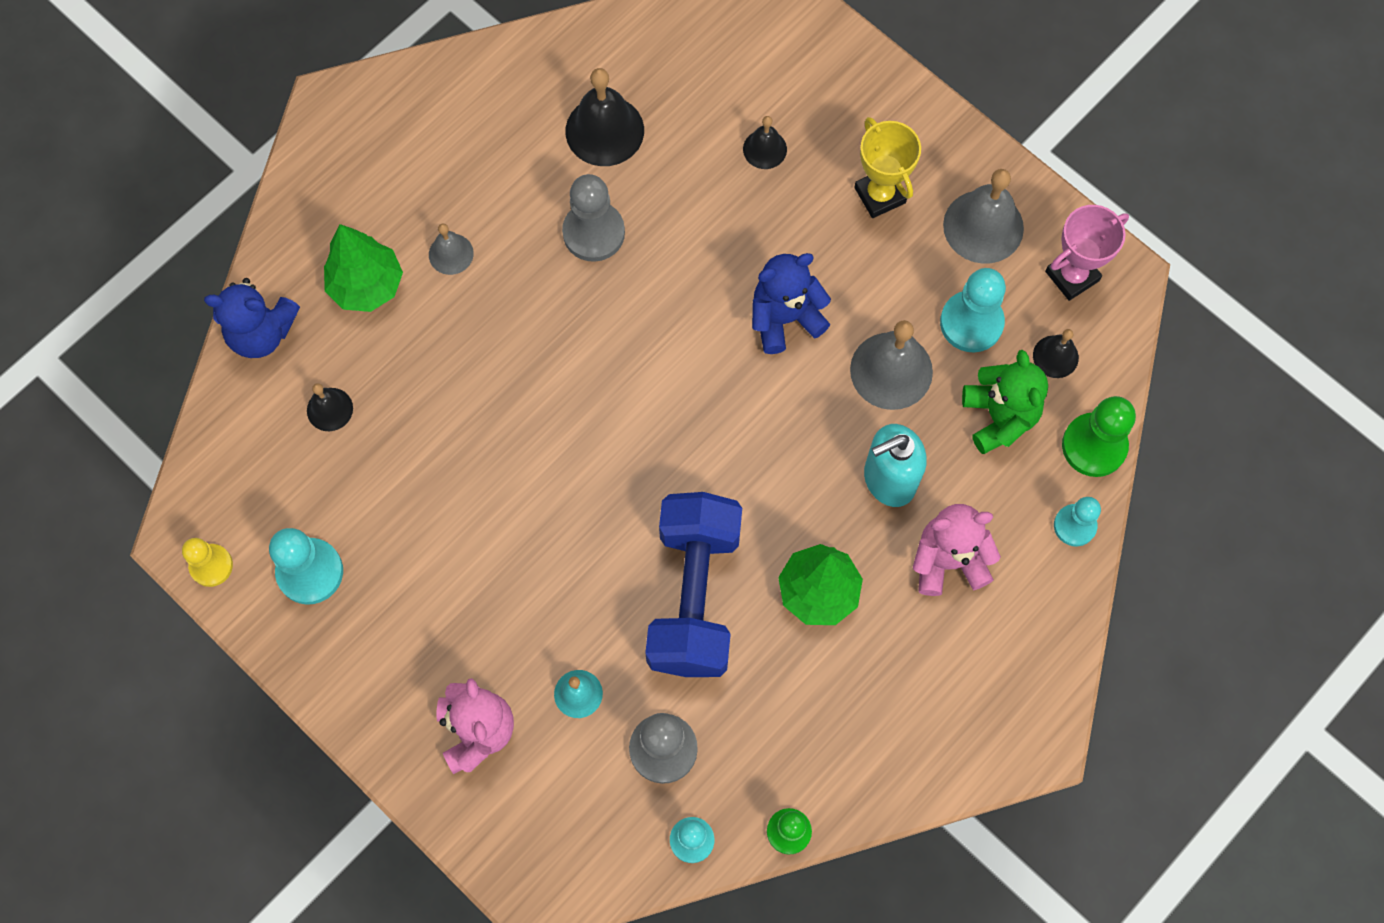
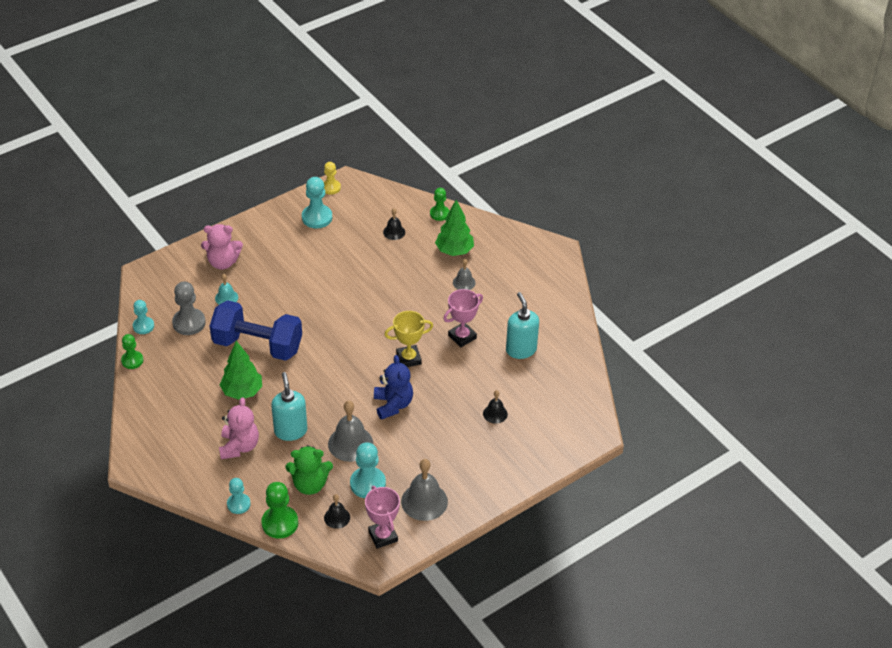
camera: 100 degrees right, 25 degrees down
blue teddy bear [204,278,300,358] -> green pawn [430,188,449,221]
grey pawn [562,174,625,262] -> pink trophy [443,289,483,347]
black bell [566,68,644,166] -> turquoise soap dispenser [506,292,539,359]
yellow trophy [854,117,921,218] -> yellow trophy moved to [384,311,433,367]

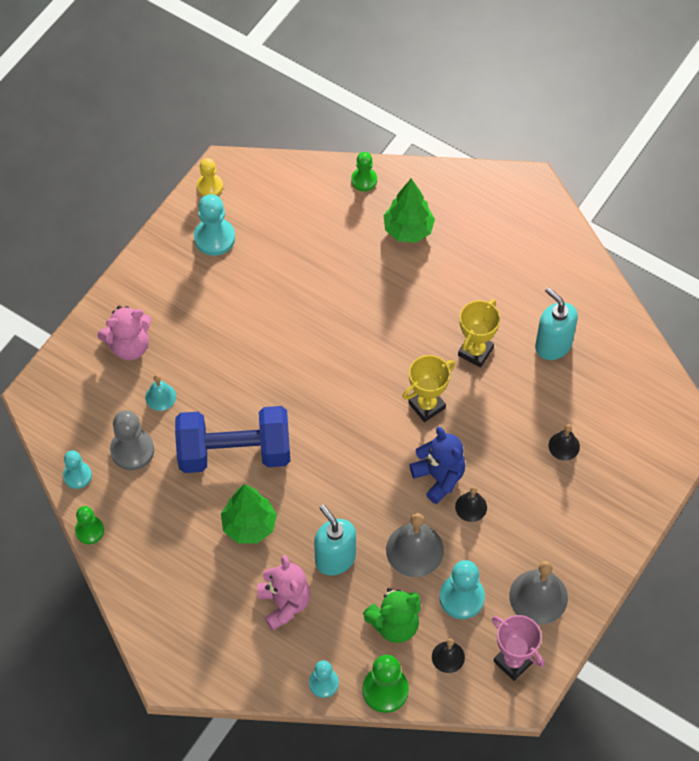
camera: 20 degrees left, 15 degrees up
black bell [383,208,405,240] -> black bell moved to [455,486,487,522]
pink trophy [443,289,483,347] -> yellow trophy [458,299,500,367]
grey bell [453,259,476,290] -> none

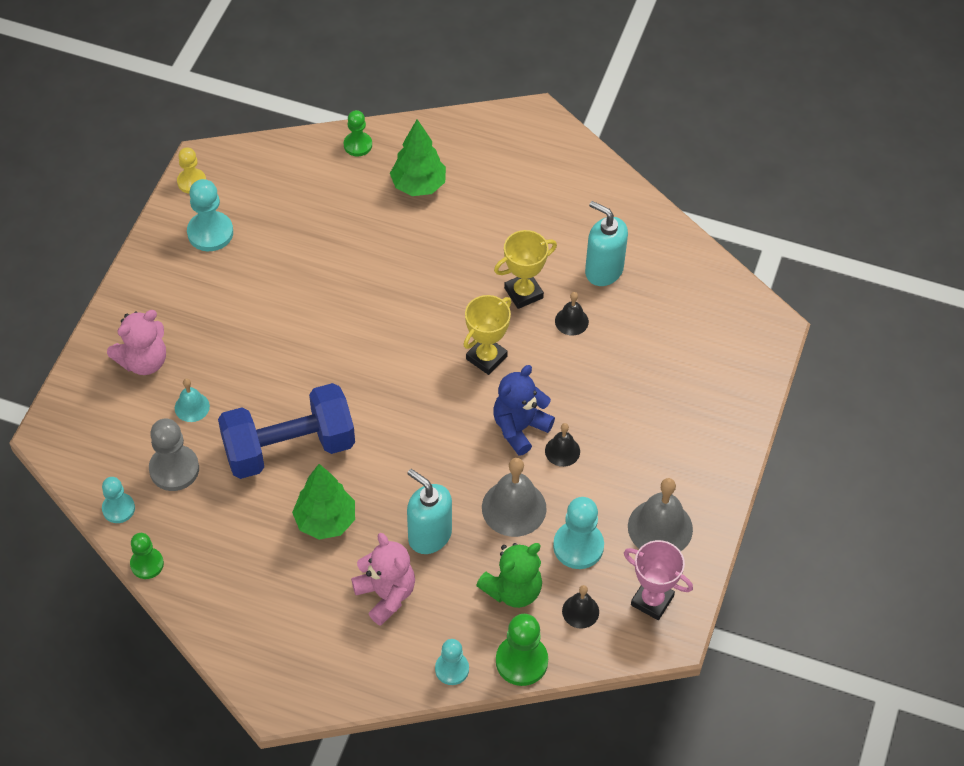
camera: 15 degrees left, 5 degrees down
blue teddy bear [410,427,465,504] -> blue teddy bear turned 90 degrees counterclockwise [493,365,555,456]
yellow trophy [458,299,500,367] -> yellow trophy turned 45 degrees clockwise [494,230,557,309]
black bell [549,425,580,460] -> black bell moved to [555,292,589,336]

